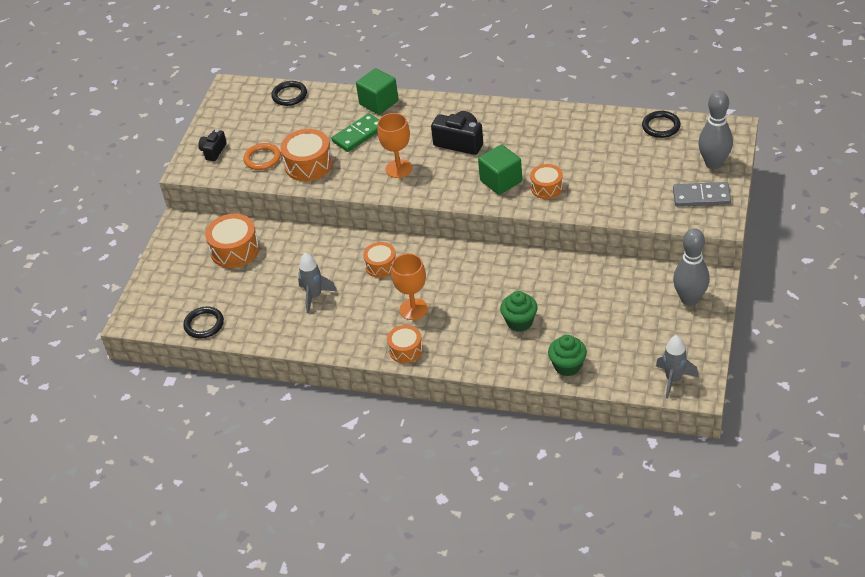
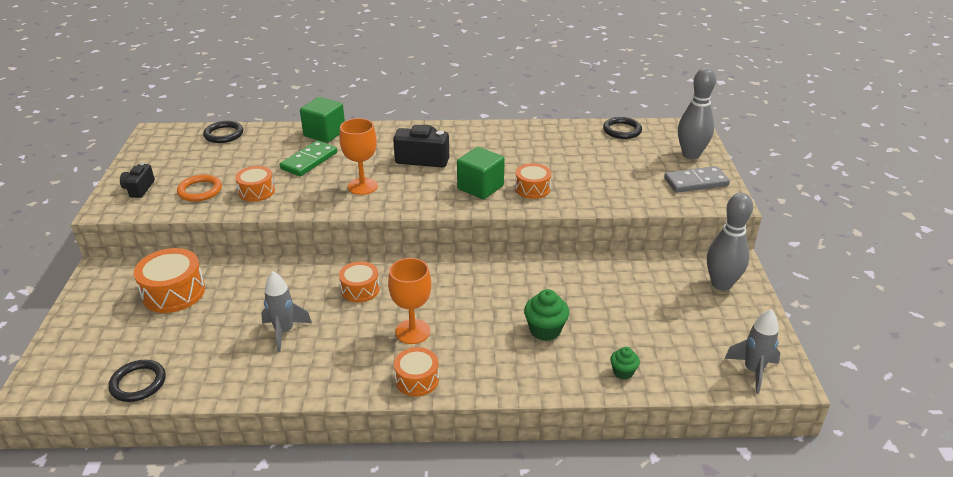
camera: 20 degrees left, 10 degrees down
orange drum [281,129,333,181] -> orange drum [235,166,275,202], size x0.64
green cupcake [548,335,587,376] -> green cupcake [610,347,640,380], size x0.61

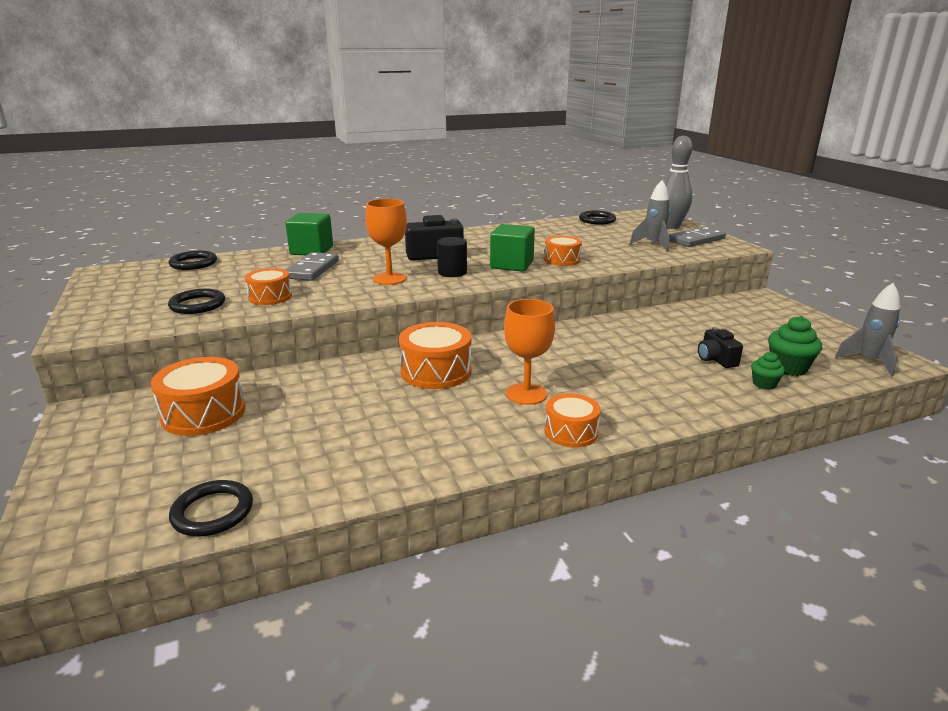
camera: 20 degrees left, 10 degrees down
black camera [120,163,155,198] -> black camera moved to [698,327,743,368]
orange ring [177,174,222,202] -> black ring [168,289,225,314]
grey rocket [261,271,312,352] -> grey rocket moved to [630,180,670,252]
green domino [279,140,337,176] -> grey domino [285,252,339,281]
orange drum [339,261,380,302] -> orange drum [399,322,472,389], size x1.57
green cupcake [524,289,569,341] -> green cupcake moved to [768,316,822,376]
grey bowling pin [707,193,753,291] -> none
none -> black cylinder [437,237,467,277]

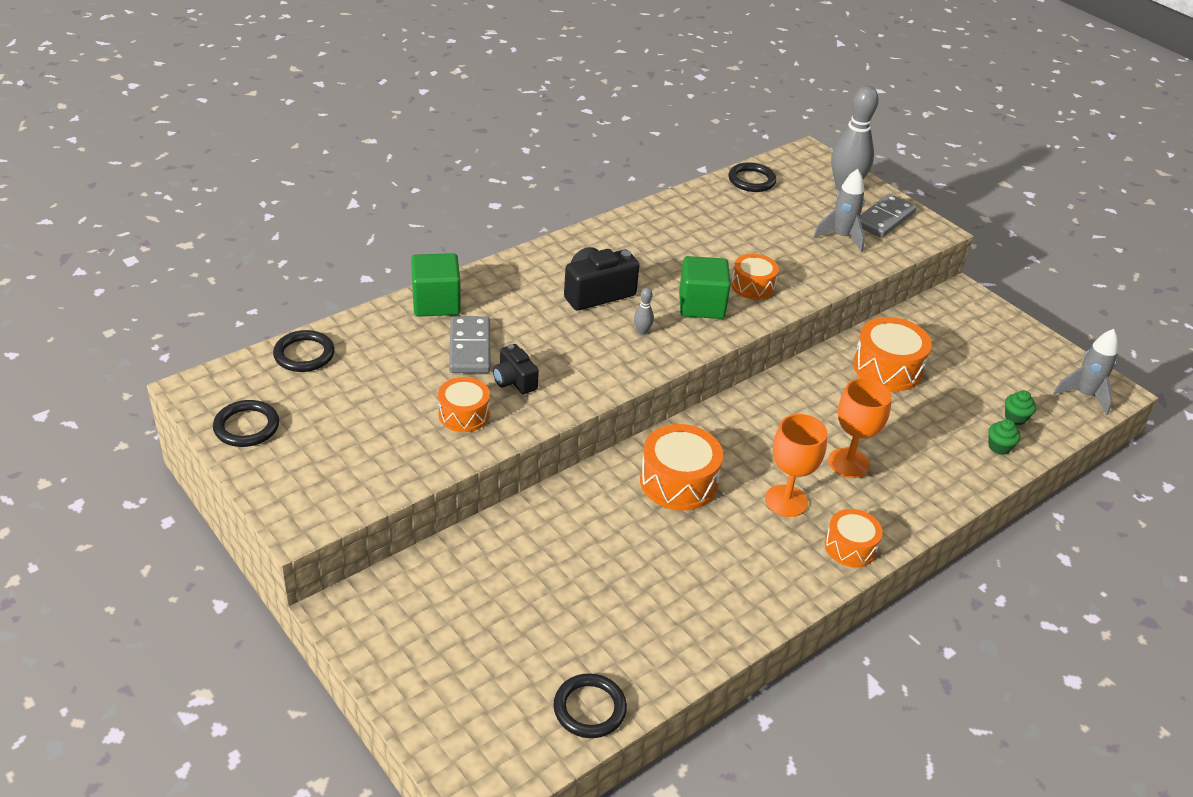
camera: 20 degrees left, 15 degrees up
orange drum [151,357,245,436] -> orange drum moved to [853,317,932,391]
black ring [168,289,225,314] -> black ring moved to [213,400,279,447]
orange goblet [365,199,407,285] -> orange goblet moved to [828,378,892,478]
black cylinder [437,237,467,277] -> grey bowling pin [634,287,654,335]
black camera [698,327,743,368] -> black camera moved to [493,344,539,394]
green cupcake [768,316,822,376] -> green cupcake [1005,390,1036,425], size x0.61

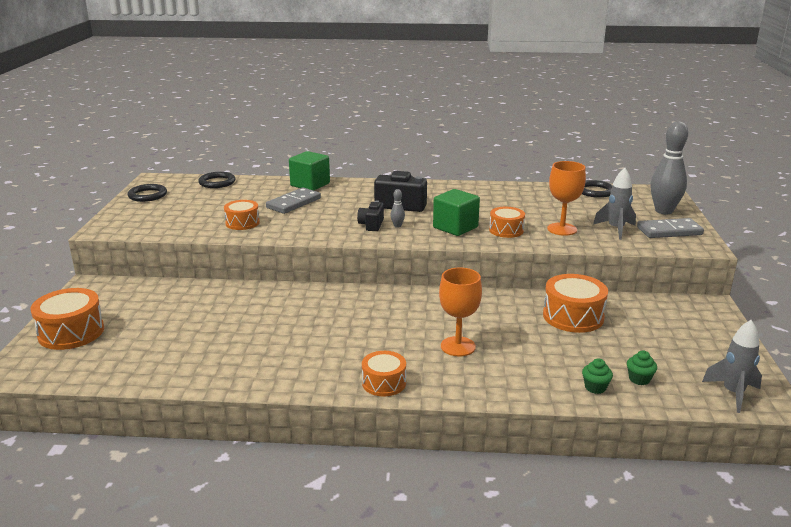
camera: 45 degrees right, 15 degrees down
black camera [493,344,539,394] -> black camera moved to [357,200,384,231]
black ring [553,673,627,738] -> none
orange drum [640,424,723,511] -> orange drum moved to [31,288,104,350]
orange goblet [765,414,827,517] -> orange goblet moved to [547,161,586,236]

